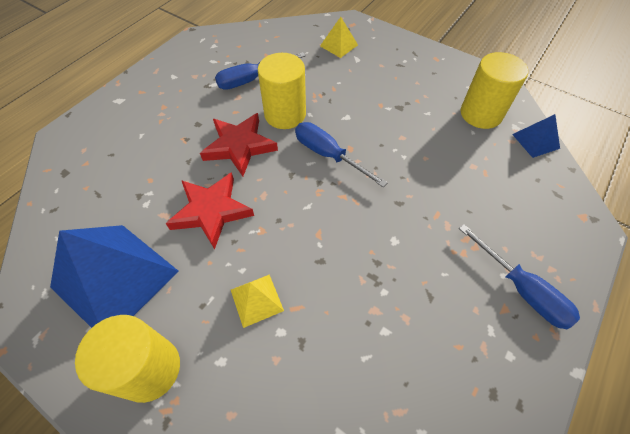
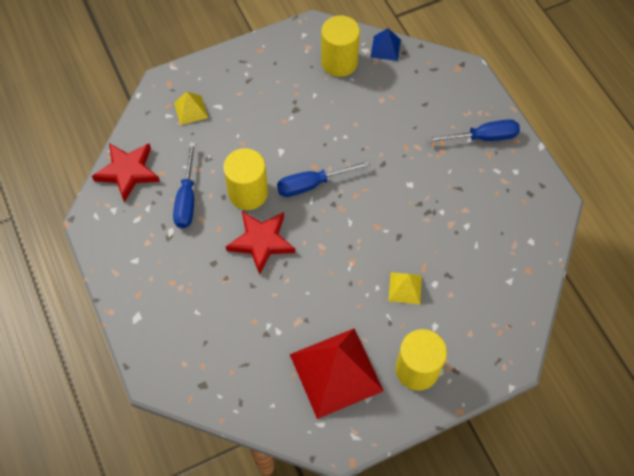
camera: 60 degrees left, 5 degrees up
blue pyramid [50,225,179,328] -> red pyramid [290,328,384,419]
red star [166,172,254,250] -> red star moved to [92,143,160,202]

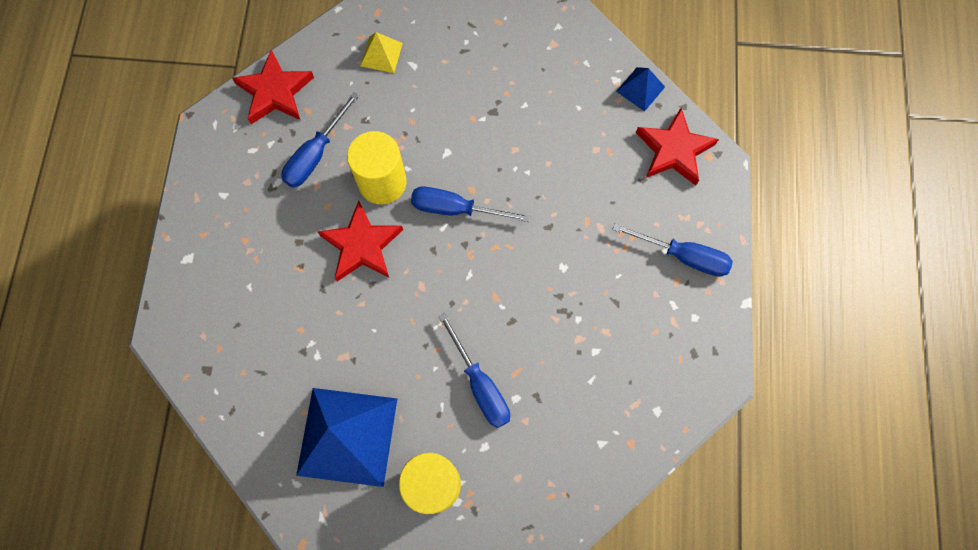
camera: 30 degrees right, 10 degrees up
red pyramid [290,328,384,419] -> blue pyramid [296,388,397,487]
yellow cylinder [321,15,360,77] -> none
yellow pyramid [388,272,422,304] -> blue screwdriver [438,313,510,428]
none -> red star [636,108,719,185]

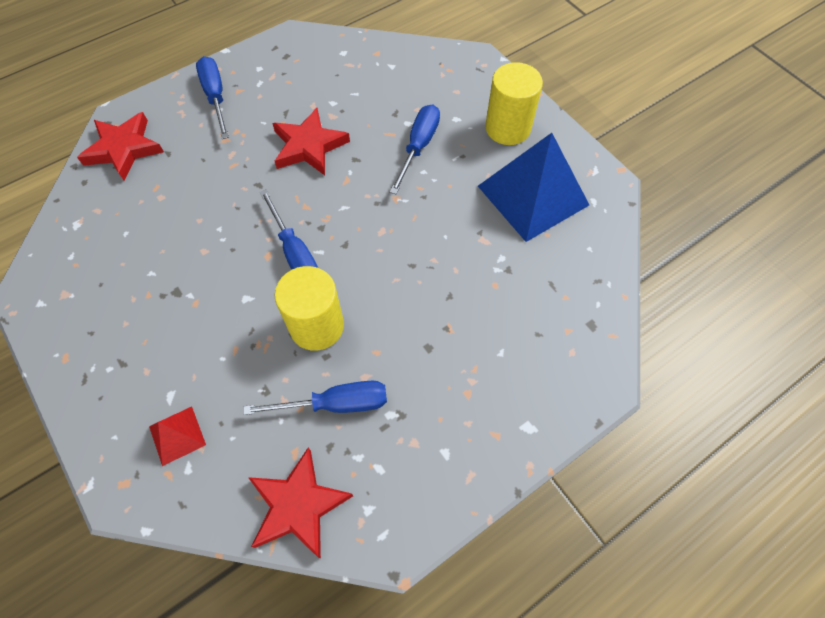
camera: 130 degrees left, 10 degrees down
red star [318,201,403,281] -> red star moved to [272,108,350,175]
yellow pyramid [361,32,403,73] -> red pyramid [149,406,206,466]
blue pyramid [616,67,665,112] -> none

